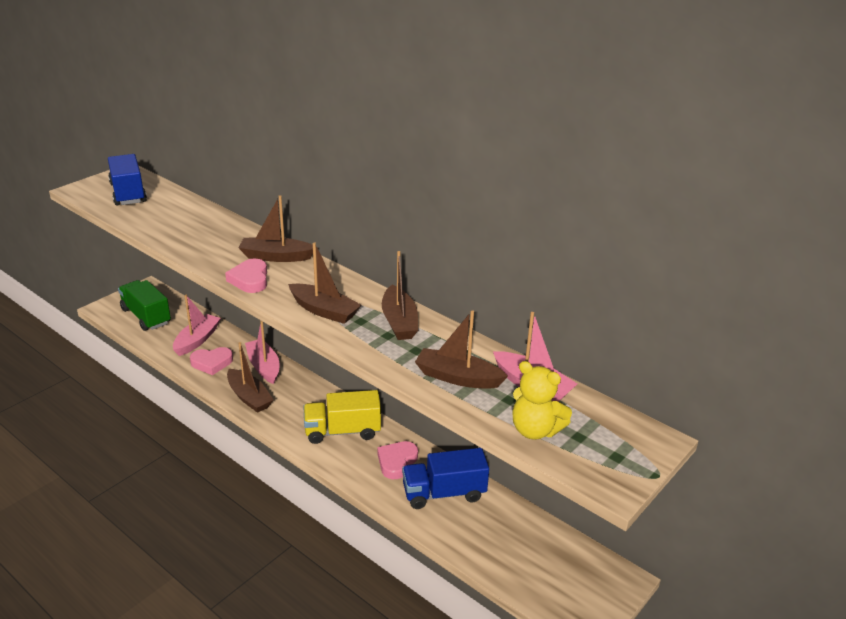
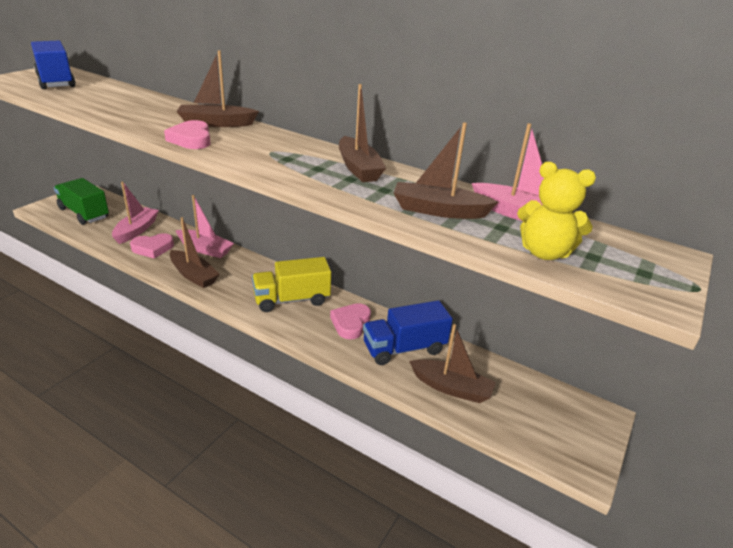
camera: 10 degrees left, 0 degrees up
pink boat [245,321,279,384] -> pink boat turned 150 degrees clockwise [176,195,234,258]
brown boat [288,242,361,324] -> brown boat moved to [409,324,496,403]

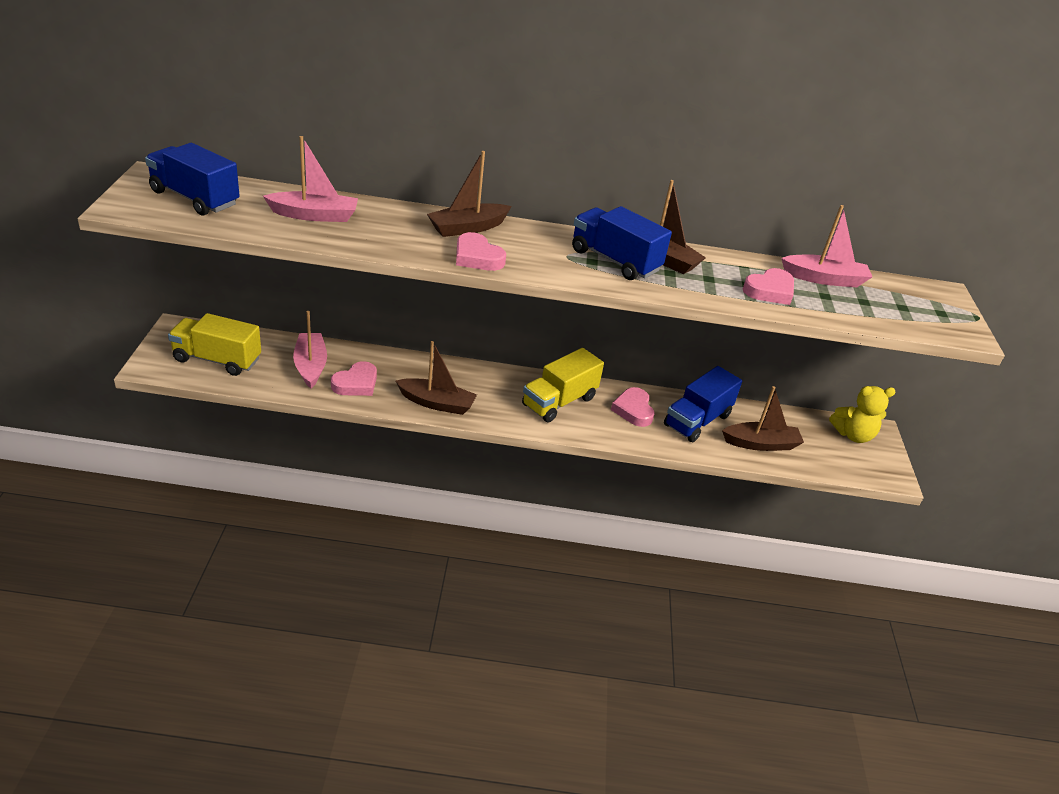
camera: 30 degrees left, 5 degrees up
green truck [54,178,109,225] -> yellow truck [168,313,261,376]
pink boat [176,195,234,258] -> pink boat moved to [263,136,358,222]
brown boat [394,122,498,219] -> pink heart [743,268,794,305]
yellow teddy bear [517,162,596,260] -> yellow teddy bear moved to [829,386,895,443]
none -> blue truck [572,206,672,280]

